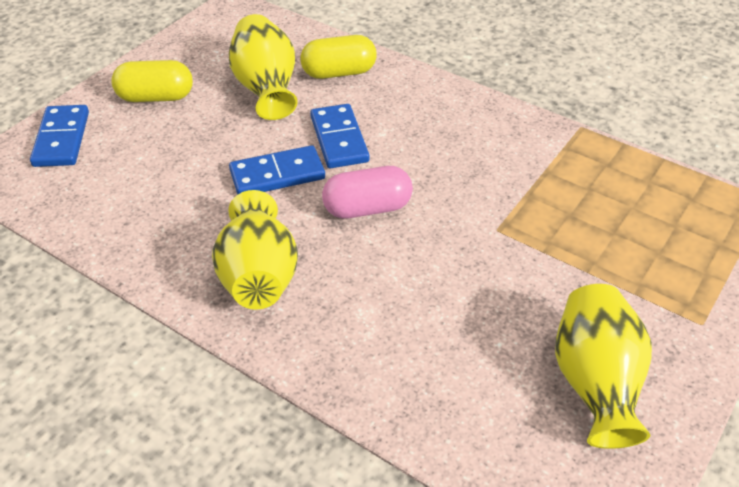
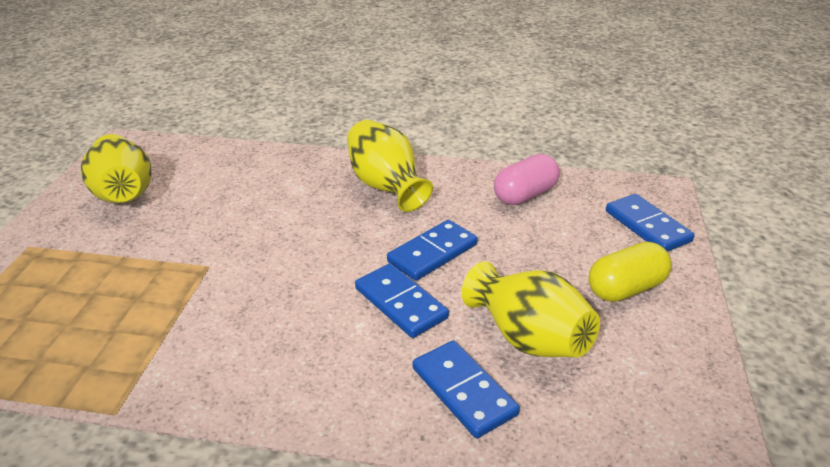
camera: 155 degrees right, 10 degrees down
yellow capsule [300,35,377,79] -> blue domino [413,340,520,438]
pink capsule [322,166,413,218] -> pink capsule moved to [494,154,560,205]

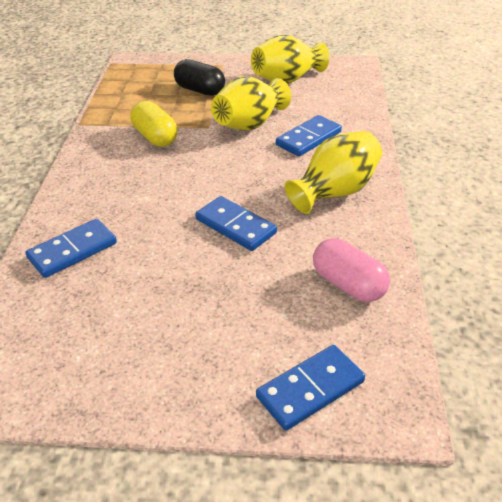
camera: 85 degrees right, 5 degrees up
blue domino [355,263,449,338] -> blue domino moved to [276,115,342,156]
yellow vase [462,261,600,358] -> yellow vase moved to [211,76,291,131]
yellow capsule [588,242,671,302] -> yellow capsule moved to [131,101,177,147]
none -> black capsule [174,59,225,96]

